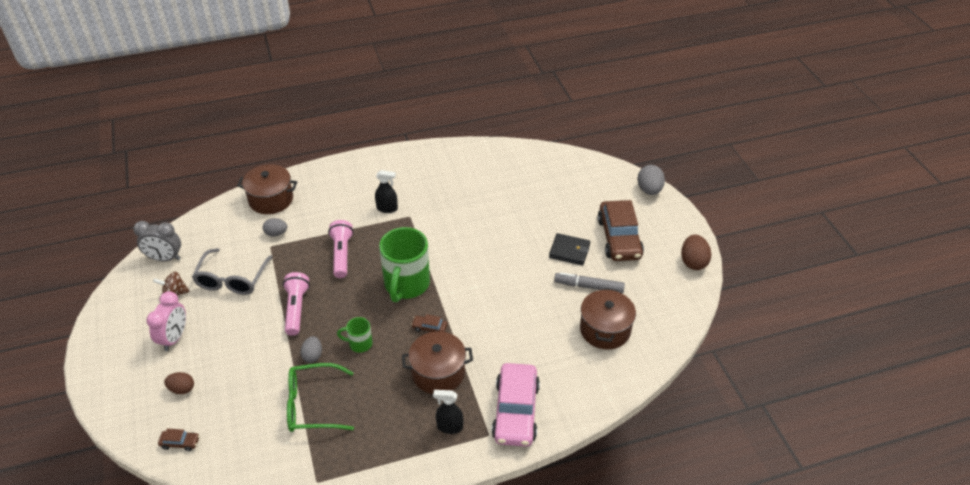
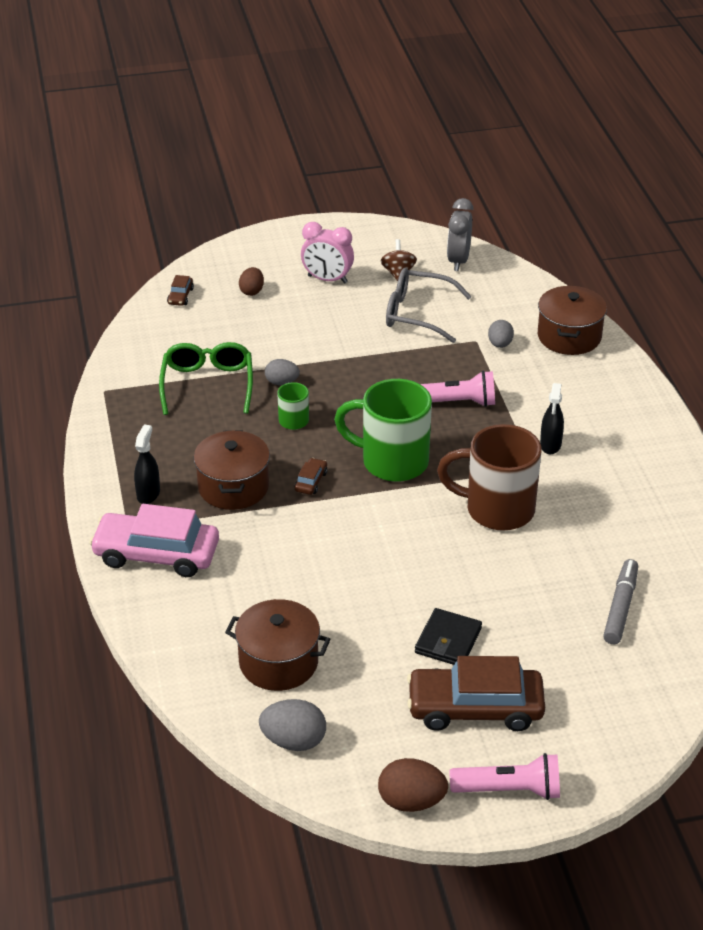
camera: 95 degrees right, 5 degrees down
pink flashlight [283,272,310,336] -> pink flashlight moved to [450,753,560,800]
grey marker [554,272,625,294] -> grey marker moved to [603,559,638,644]
grey egg [637,165,665,195] -> grey egg moved to [259,699,326,751]
none -> brown mug [437,424,542,531]

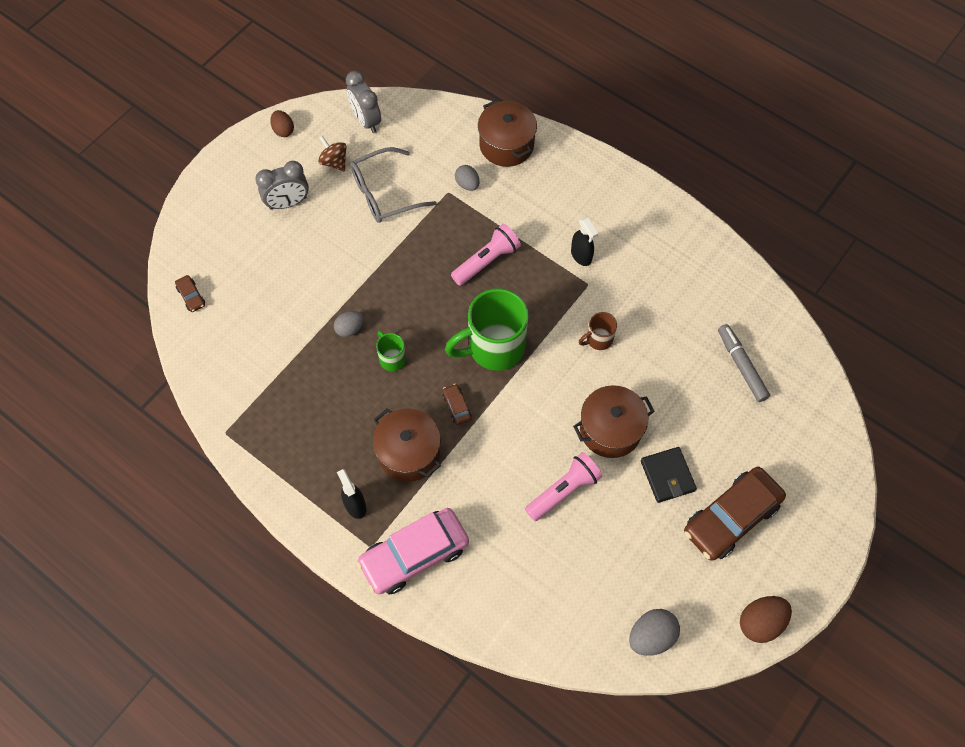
camera: 40 degrees left, 25 degrees up
green glasses [159,342,253,415] -> none
brown pot [225,599,330,691] -> brown pot moved to [573,385,655,458]
brown egg [239,267,264,296] -> brown egg moved to [270,110,294,137]
pink clock [301,222,354,284] -> grey clock [255,161,309,210]
brown mug [437,424,542,531] -> brown mug [579,312,617,350], size x0.48
pink flashlight [450,753,560,800] -> pink flashlight moved to [525,452,602,521]

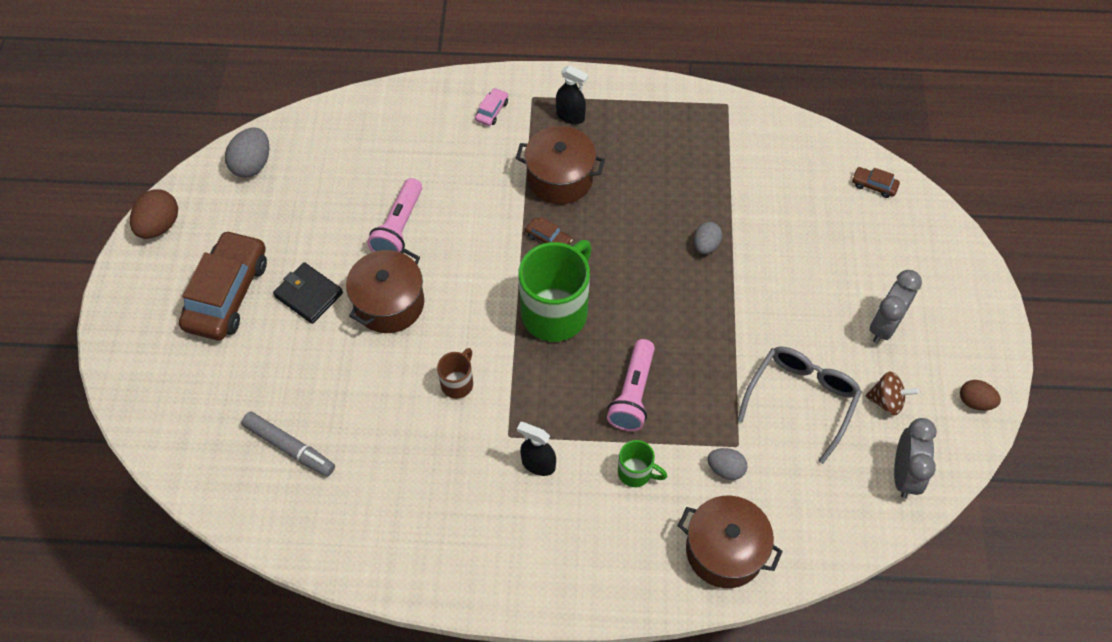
camera: 145 degrees right, 5 degrees down
grey clock [346,71,381,133] -> grey clock turned 75 degrees clockwise [894,418,937,498]
pink car [356,508,469,595] -> pink car [475,88,508,126], size x0.41
green mug [376,331,406,371] -> green mug moved to [618,440,667,487]

